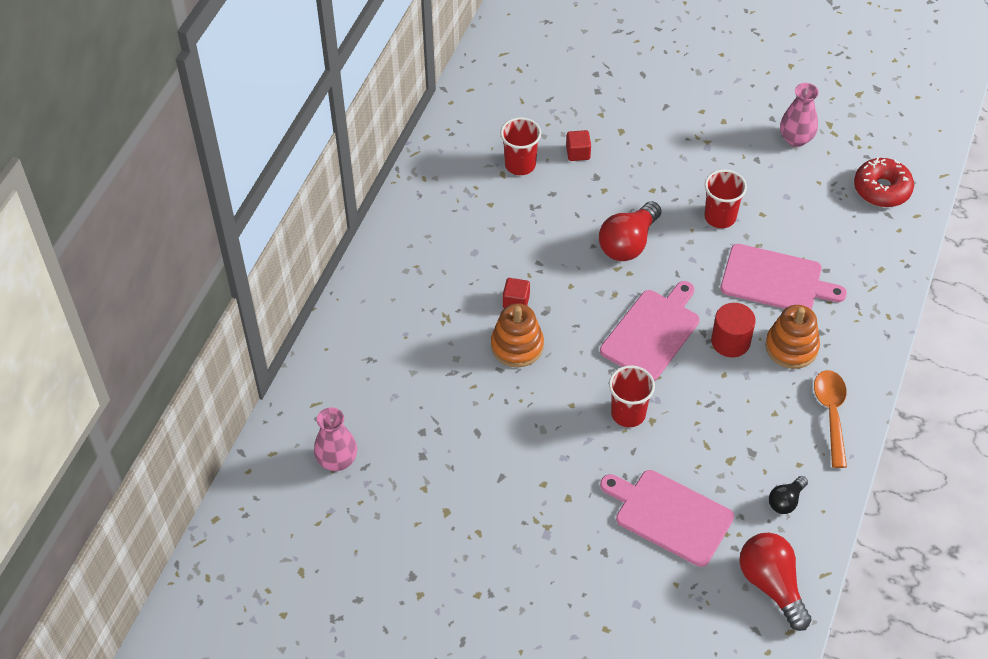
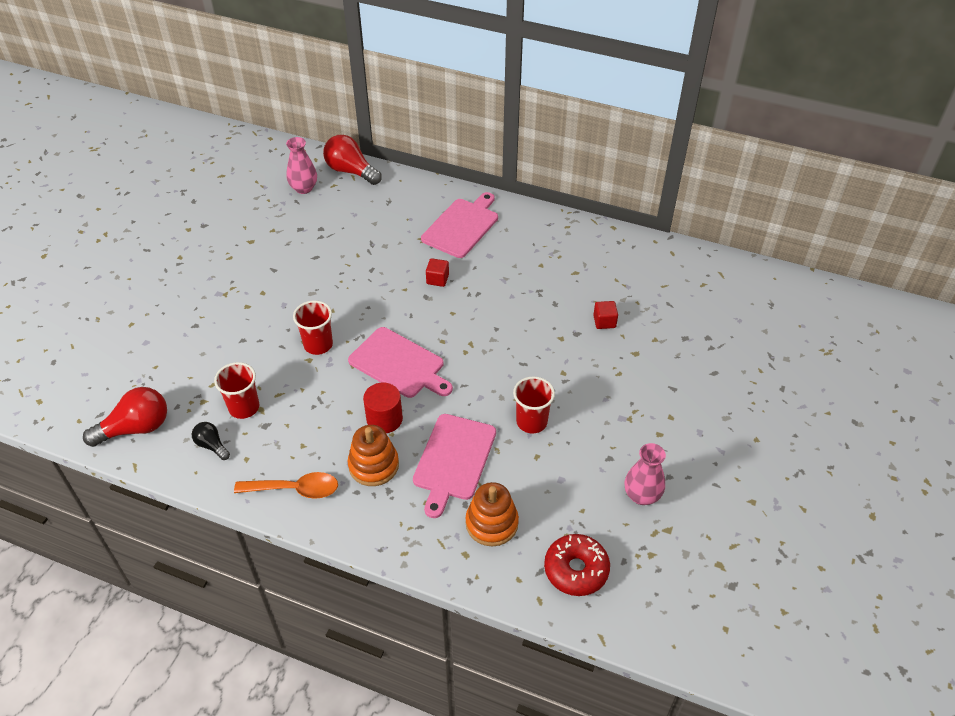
camera: 90 degrees right, 5 degrees down
orange stacking toy [491,303,544,367] -> orange stacking toy moved to [466,482,519,547]
red cup [500,117,541,175] -> red cup moved to [214,362,259,419]
red light bulb [599,201,661,261] -> red light bulb moved to [323,135,382,185]
pink cutting board [600,470,734,567] -> pink cutting board moved to [421,192,498,258]

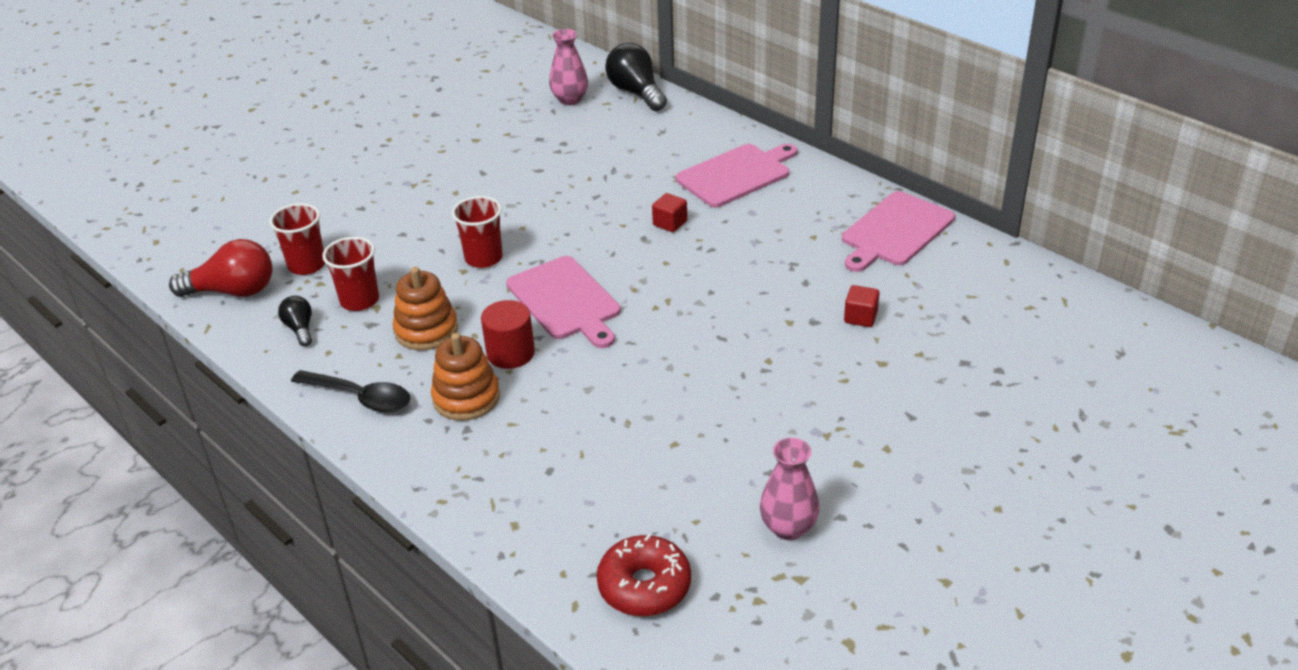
camera: 25 degrees right, 10 degrees down
orange spoon [234,472,338,499] -> black spoon [291,370,410,413]
red light bulb [323,135,382,185] -> black light bulb [605,43,667,111]
pink cutting board [413,414,496,518] -> pink cutting board moved to [842,191,955,272]
orange stacking toy [466,482,519,547] -> orange stacking toy moved to [393,267,458,350]
red cup [513,376,555,434] -> red cup moved to [269,203,325,275]

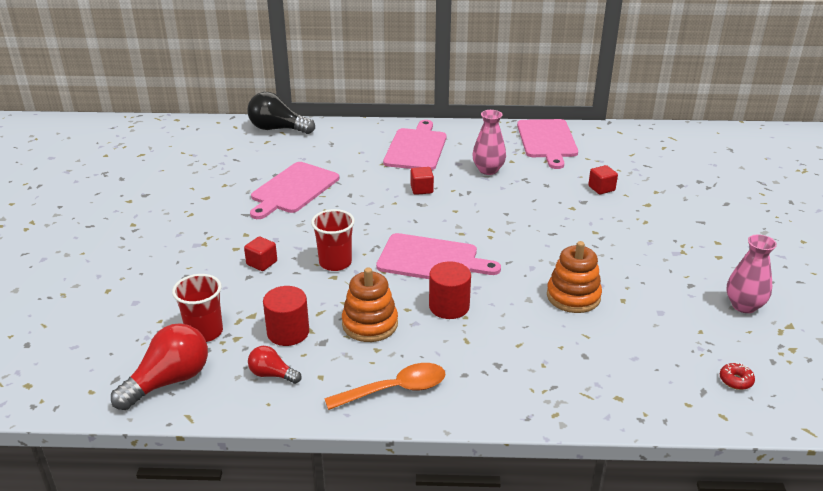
camera: 45 degrees left, 5 degrees down
black light bulb [278,296,312,346] -> red light bulb [248,346,302,384]
black spoon [291,370,410,413] -> orange spoon [324,363,446,410]
red cup [322,237,379,311] -> red cylinder [263,286,309,346]
orange stacking toy [431,333,500,421] -> orange stacking toy moved to [547,241,602,313]
pink vase [549,29,588,105] -> pink vase moved to [472,110,506,175]
red donut [597,534,691,616] -> red donut [720,363,755,390], size x0.46
none -> red cube [244,236,277,271]
none -> pink cutting board [250,162,339,219]

